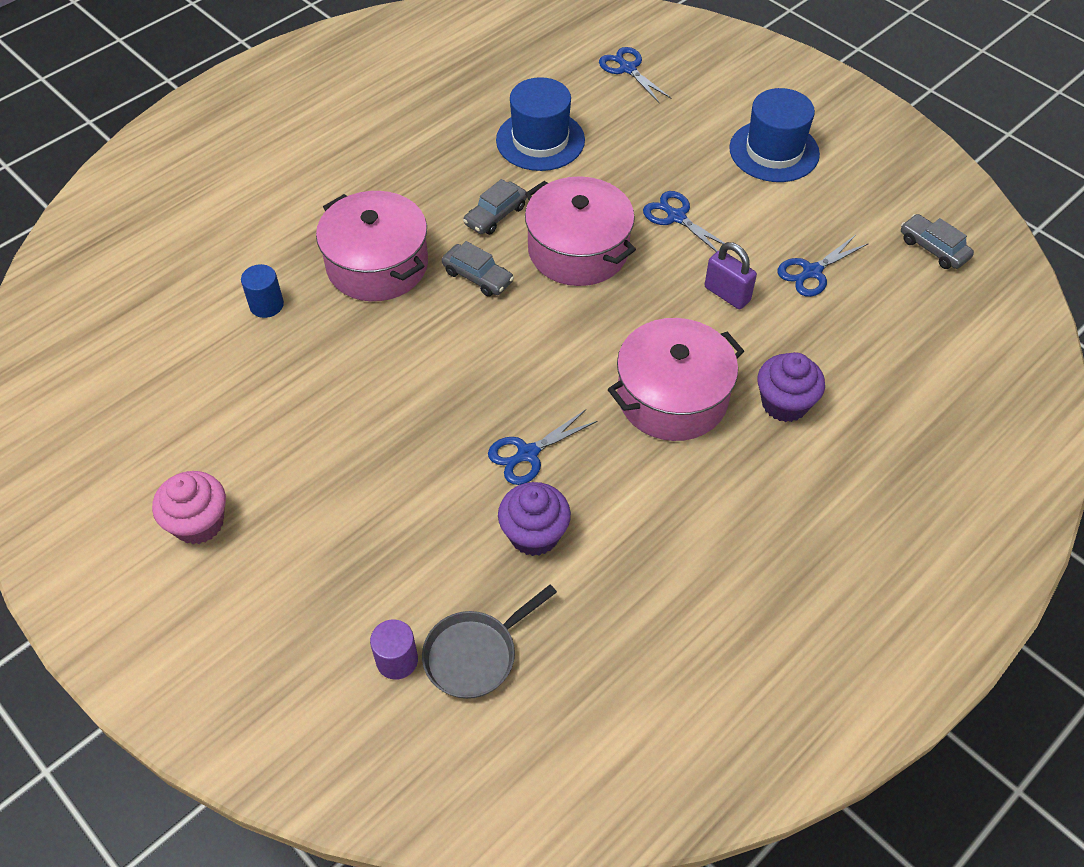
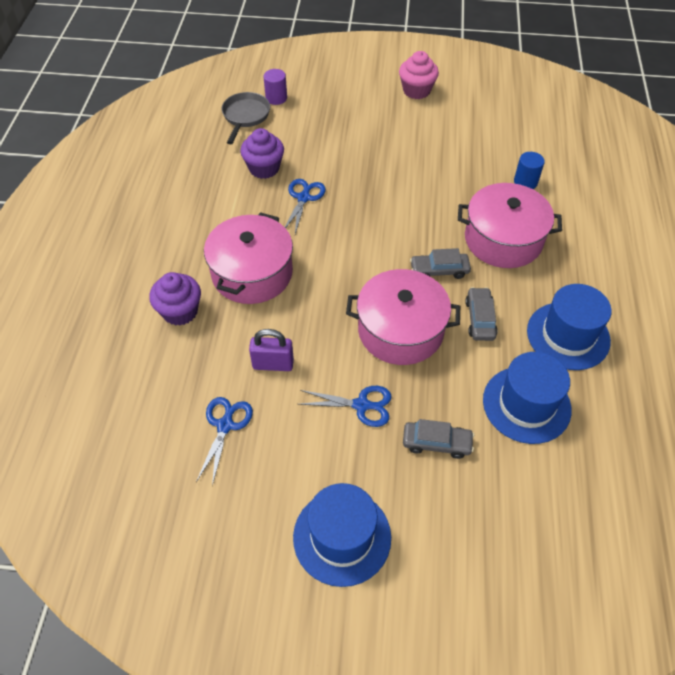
camera: 140 degrees right, 0 degrees up
blue scissors [599,47,671,103] -> none
grey car [901,214,974,269] -> grey car moved to [403,419,474,459]
none -> blue hat [527,284,612,370]

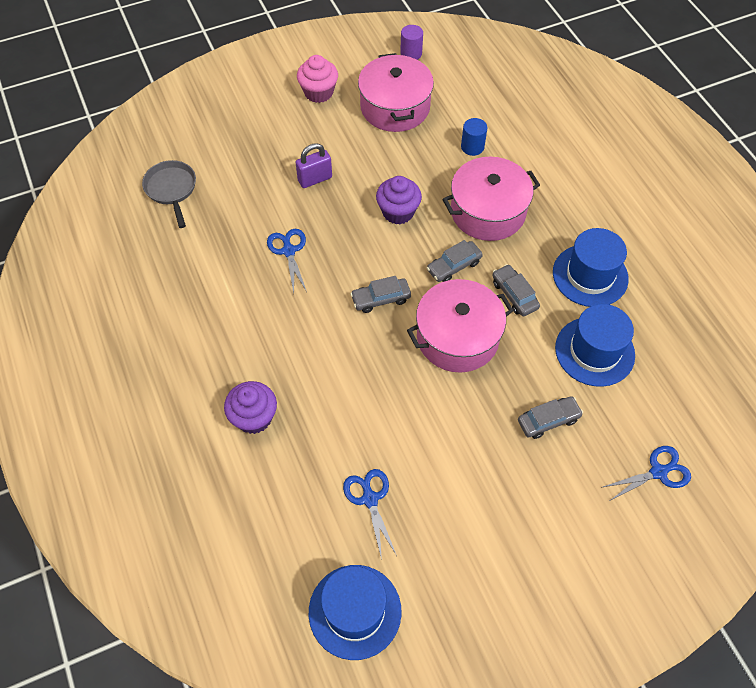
camera: 30 degrees left, 5 degrees up
pink pot [204,212,293,304] -> pink pot moved to [358,53,434,132]
purple cupcake [240,128,284,179] -> purple cupcake moved to [376,176,422,224]
purple padlock [249,329,294,371] -> purple padlock moved to [296,143,332,188]
purple cylinder [264,69,287,105] -> purple cylinder moved to [400,25,423,60]
blue hat [293,483,391,587] -> blue hat moved to [309,565,402,660]
blue scissors [299,386,392,427] -> blue scissors moved to [603,446,691,502]
none -> grey car [350,276,411,313]

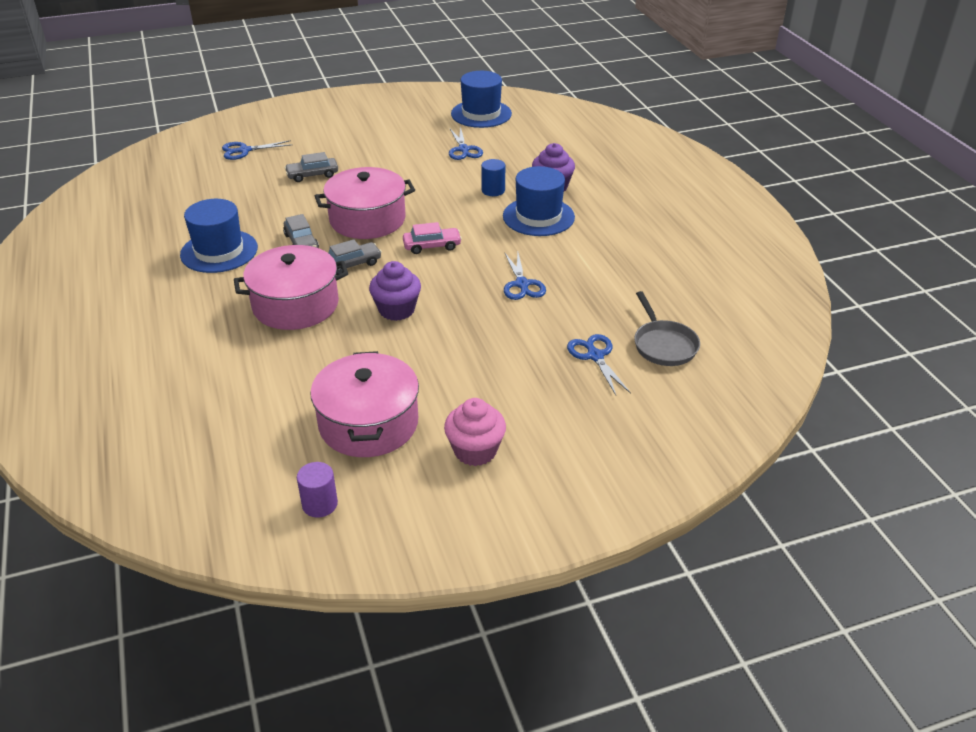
camera: 175 degrees left, 20 degrees down
purple padlock [296,143,332,188] -> none
grey car [350,276,411,313] -> pink car [403,222,462,254]
blue cylinder [461,118,487,156] -> blue cylinder moved to [481,159,505,196]
blue hat [555,304,635,387] -> blue hat moved to [503,166,575,236]
none -> blue scissors [567,334,631,395]

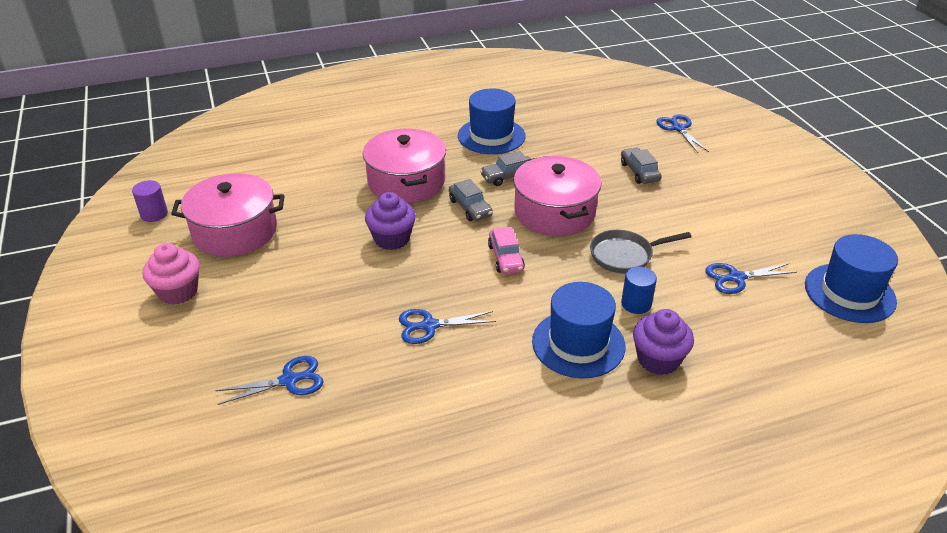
camera: 90 degrees right, 0 degrees up
grey pan [634,291,700,366] -> grey pan moved to [590,230,692,273]

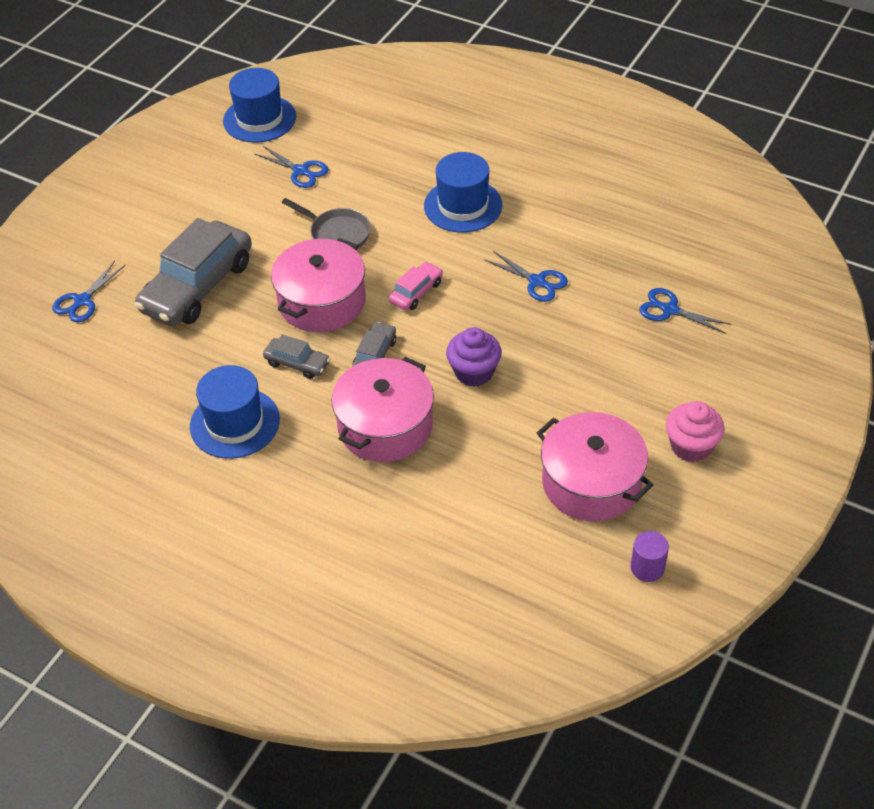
camera: 130 degrees left, 10 degrees up
grey car [621,147,662,184] -> grey car [135,218,252,326], size x2.15
blue cylinder [621,267,657,314] -> none
purple cupcake [633,309,694,375] -> none

